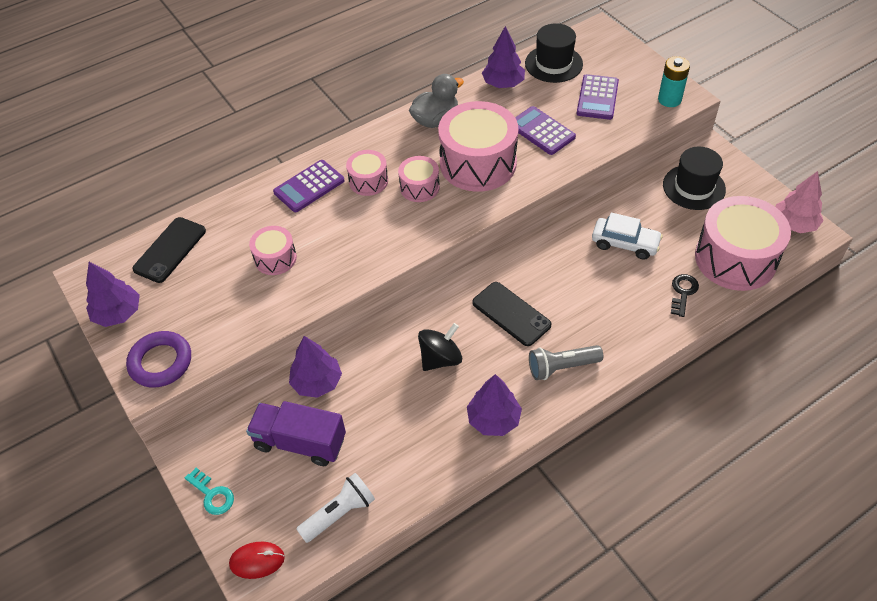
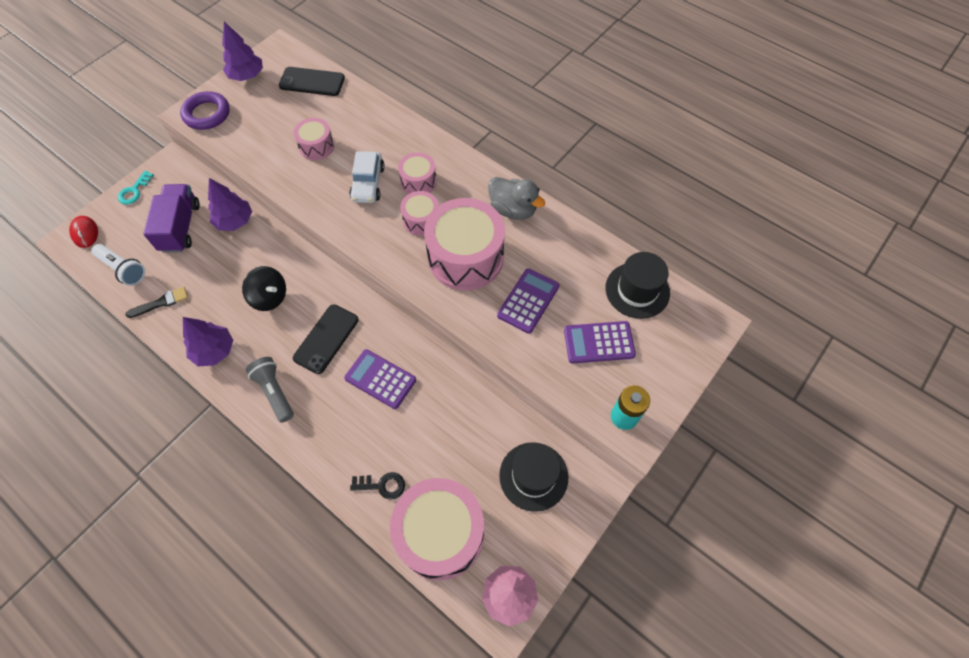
camera: 70 degrees right, 10 degrees up
purple calculator [273,160,345,212] -> purple calculator moved to [344,349,416,409]
purple tree [482,26,525,88] -> none
white car [592,213,663,260] -> white car moved to [349,151,385,203]
none -> black brush [126,287,188,318]

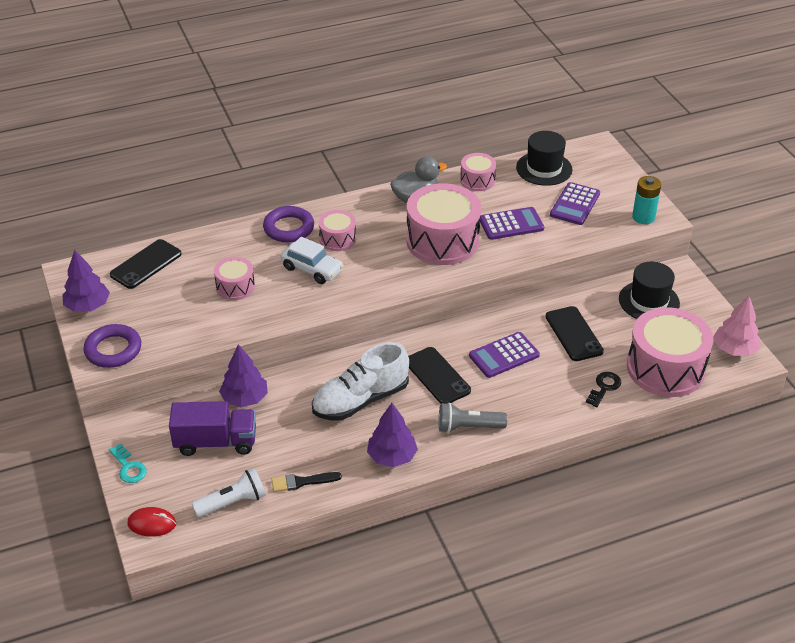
camera: 60 degrees left, 20 degrees down
black brush [126,287,188,318] -> black brush turned 105 degrees counterclockwise [271,472,342,492]
purple truck [143,184,200,253] -> purple truck turned 150 degrees clockwise [169,401,256,456]
black spinning top [242,266,286,311] -> white shoe [312,342,409,420]
pink drum [400,191,439,236] -> pink drum moved to [460,153,496,191]
purple calculator [497,268,560,334] -> purple calculator turned 105 degrees clockwise [479,207,544,240]
none -> purple ring [263,206,314,242]
none -> black phone [545,306,604,361]

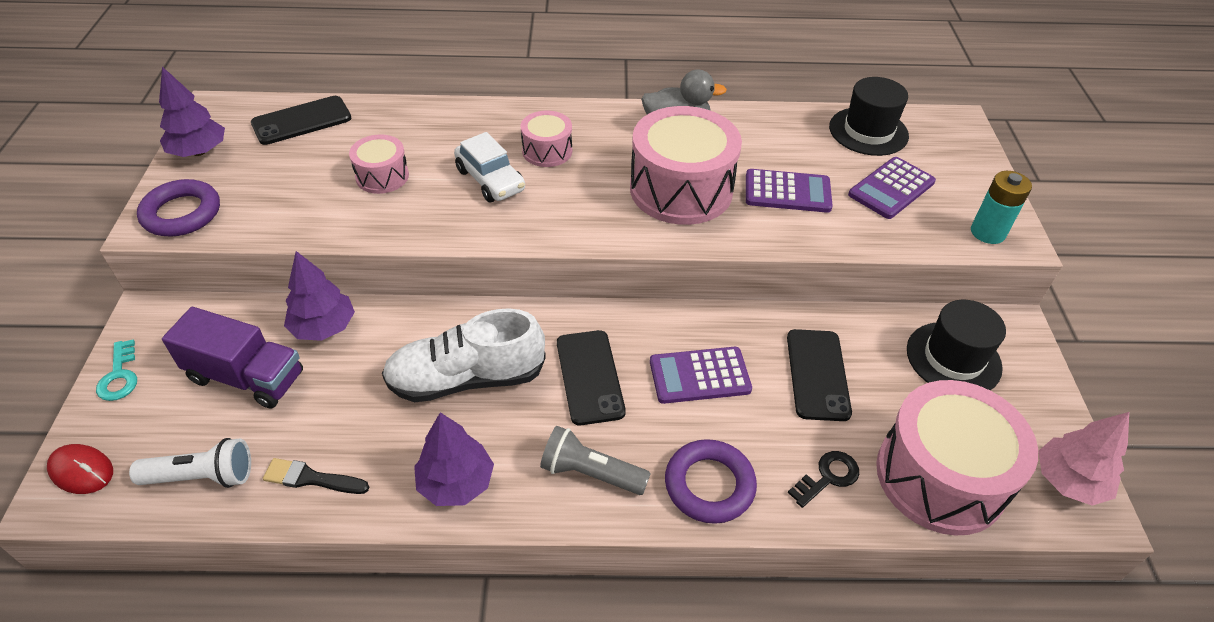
camera: 20 degrees right, 5 degrees up
purple ring [263,206,314,242] -> purple ring moved to [665,439,757,524]
pink drum [460,153,496,191] -> none

